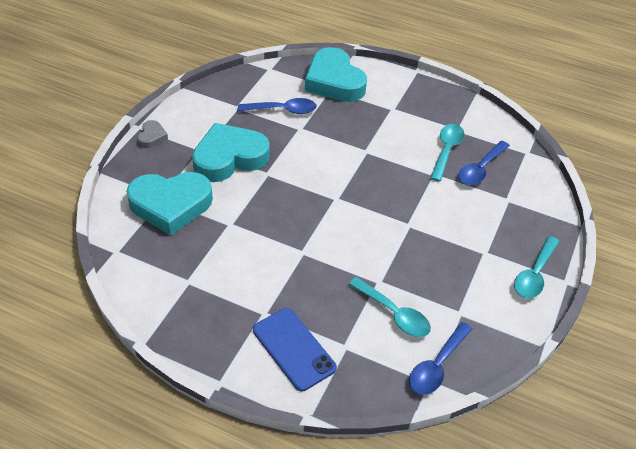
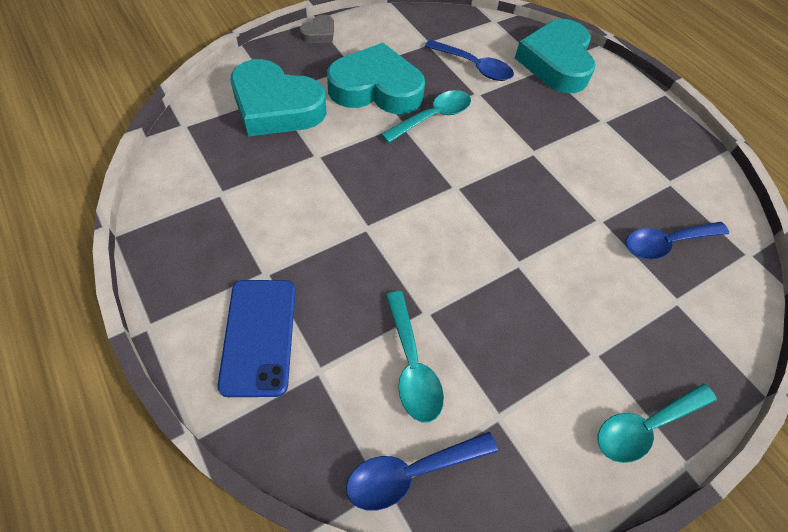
camera: 30 degrees right, 10 degrees up
turquoise spoon [430,124,465,182] -> turquoise spoon moved to [381,90,471,143]

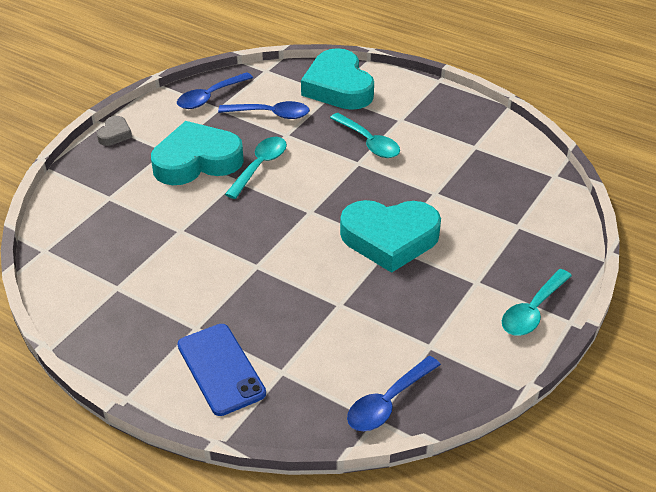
camera: 20 degrees left, 15 degrees down
turquoise heart [231,59,327,137] -> turquoise heart moved to [340,200,441,273]
turquoise spoon [386,291,444,422] -> turquoise spoon moved to [330,113,400,158]
blue spoon [626,222,729,259] -> blue spoon moved to [177,72,253,109]

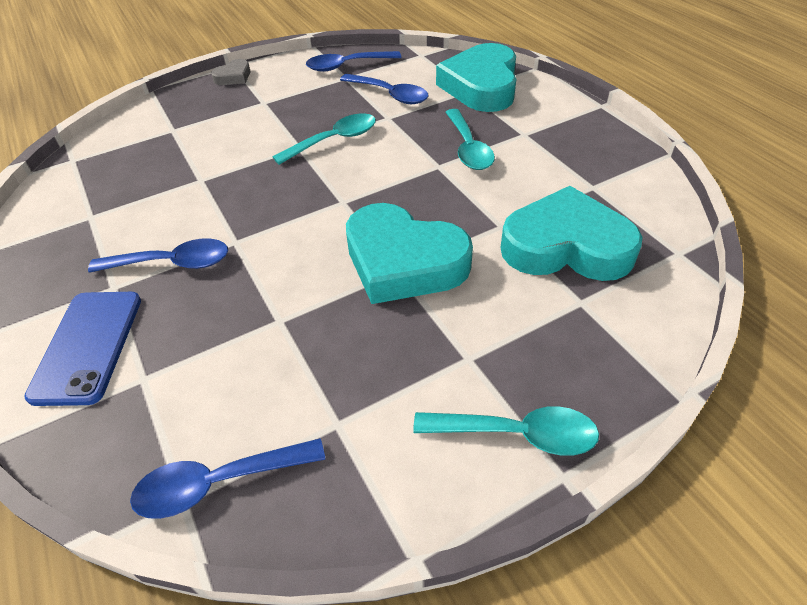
camera: 30 degrees right, 5 degrees up
turquoise heart [151,121,244,185] -> turquoise heart moved to [500,186,643,281]
turquoise spoon [502,269,572,336] -> turquoise spoon turned 150 degrees counterclockwise [413,406,599,456]
none -> blue spoon [88,238,228,273]

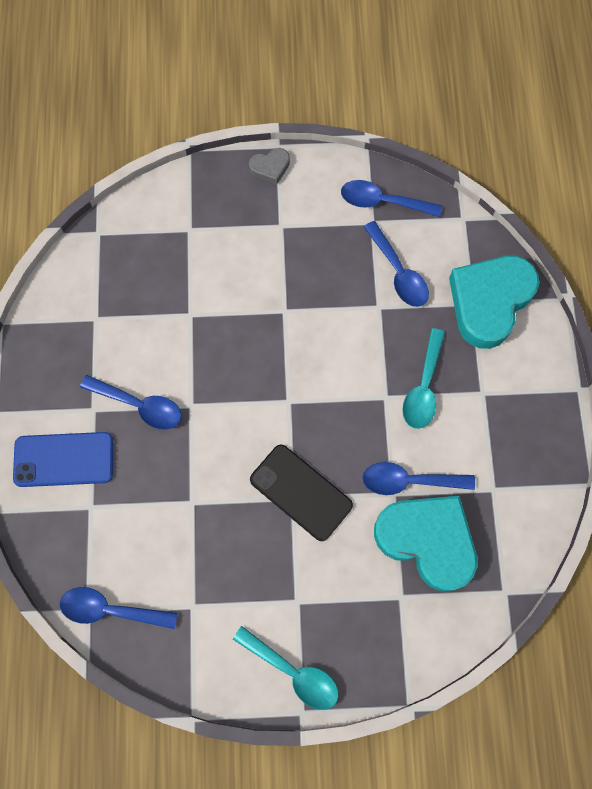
camera: 25 degrees right, 25 degrees up
blue phone [24,292,141,406] -> blue phone turned 60 degrees clockwise [13,432,113,487]
turquoise spoon [273,113,376,165] -> none
turquoise heart [346,203,473,304] -> black phone [250,445,353,541]
none -> blue spoon [362,462,475,495]

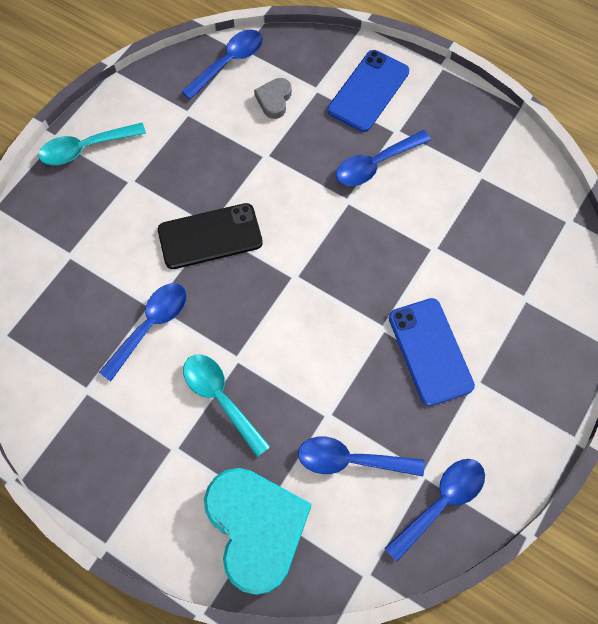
camera: 125 degrees right, 5 degrees down
grey heart [249,148,290,184] -> grey heart moved to [254,78,292,119]
turquoise heart [374,496,477,591] -> none
none -> blue phone [389,298,475,406]

